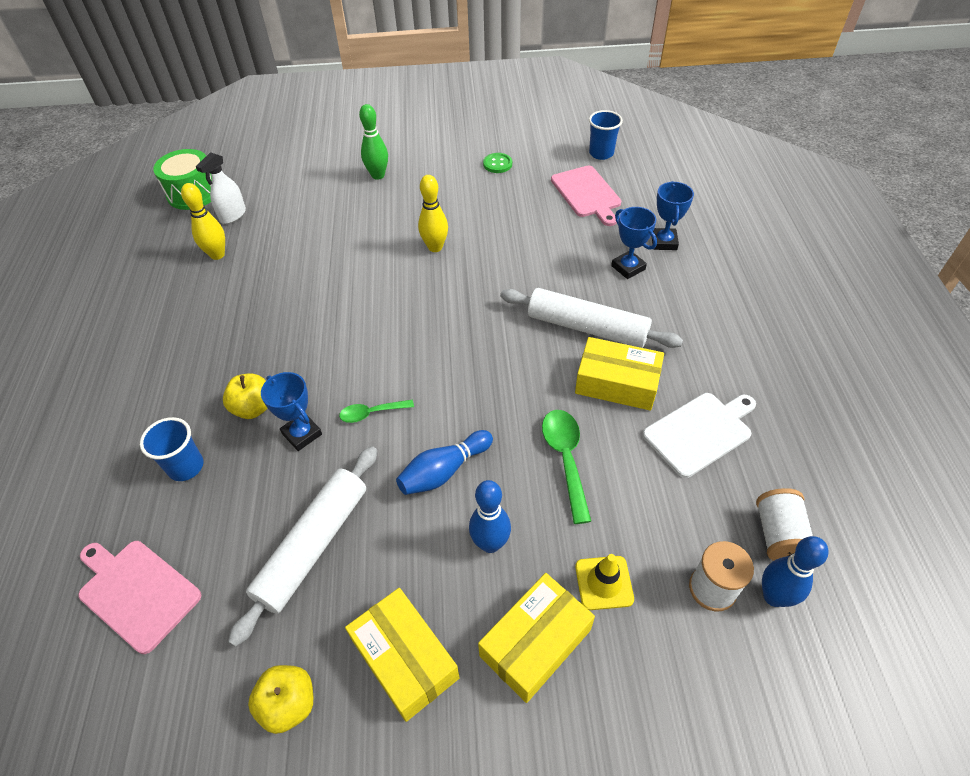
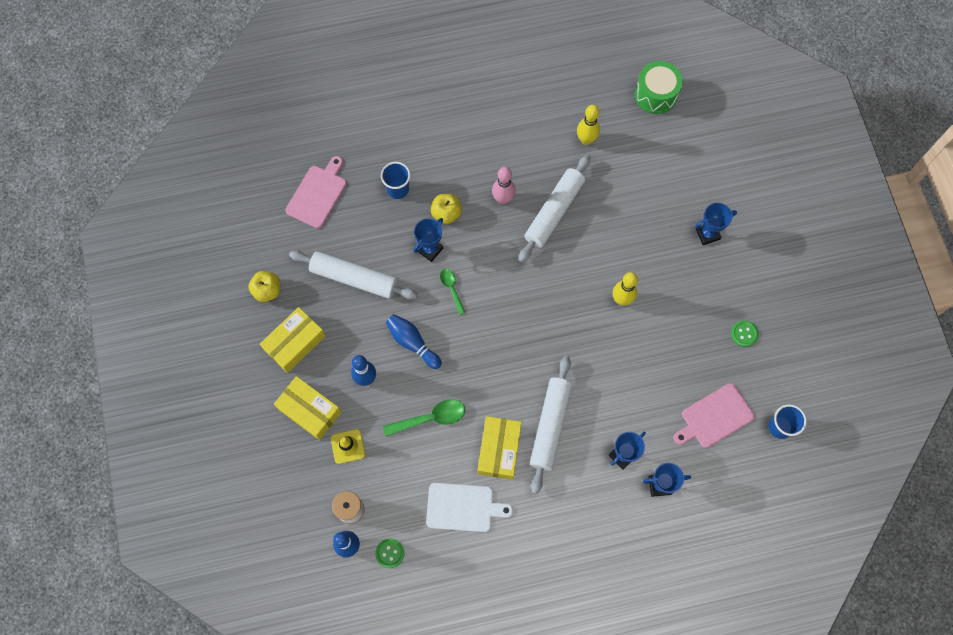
camera: 80 degrees right, 20 degrees up
white spray bottle [196,152,246,224] -> none
green bowling pin [359,104,388,180] -> blue trophy [695,203,737,245]
white cutting board [643,393,756,478] -> white cutting board turned 45 degrees counterclockwise [426,483,513,532]
white spool [756,488,813,561] -> green button [375,539,405,568]
none -> pink bowling pin [492,167,516,204]
none -> white rolling pin [519,155,590,262]

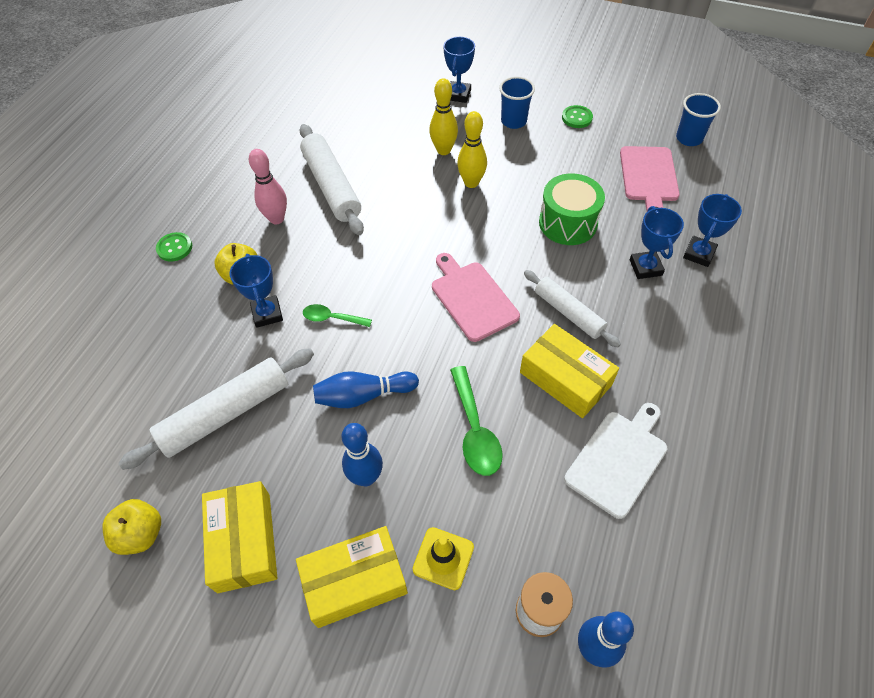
camera: 55 degrees left, 15 degrees down
pink cutting board [285,156,346,229] -> pink cutting board moved to [432,253,520,342]
green button [375,539,405,568] -> green button moved to [156,232,192,262]
blue cup [381,162,411,199] -> blue cup moved to [499,77,535,129]
green spoon [383,399,465,437] -> green spoon turned 150 degrees clockwise [450,366,503,476]
white rolling pin [530,356,572,494] -> white rolling pin [524,270,621,347], size x0.65
yellow bowling pin [577,105,600,145] -> yellow bowling pin moved to [429,78,458,155]
green drum [635,61,683,114] -> green drum moved to [539,174,605,245]

